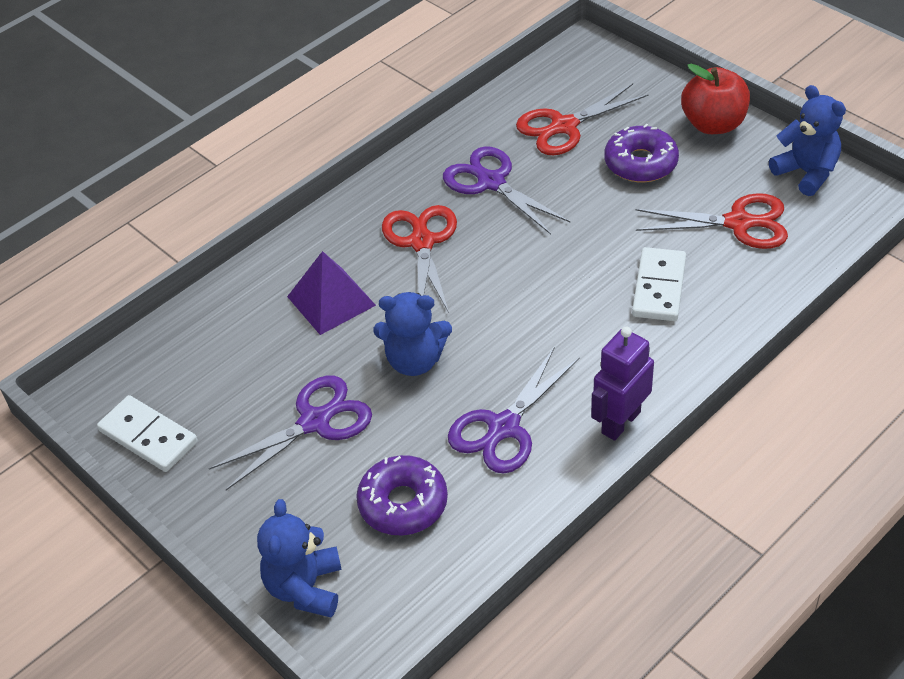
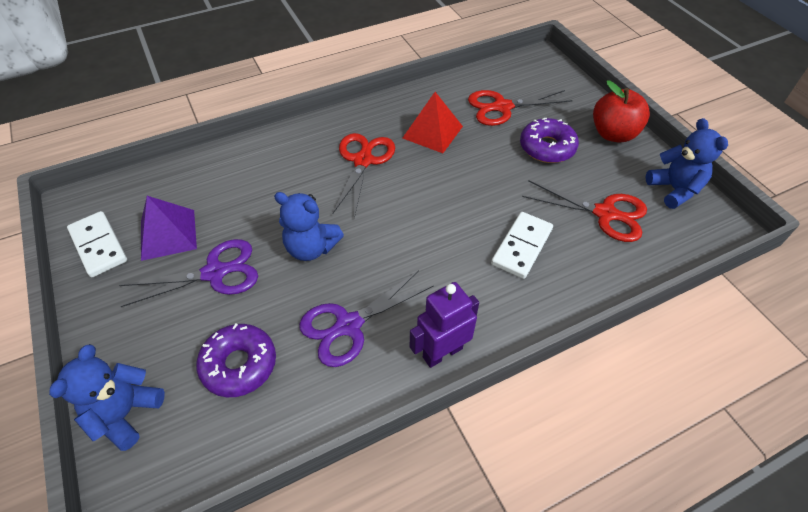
camera: 15 degrees right, 5 degrees up
purple pyramid [287,251,376,335] -> purple pyramid moved to [141,196,197,261]
purple scissors [443,146,571,234] -> red pyramid [403,92,463,153]

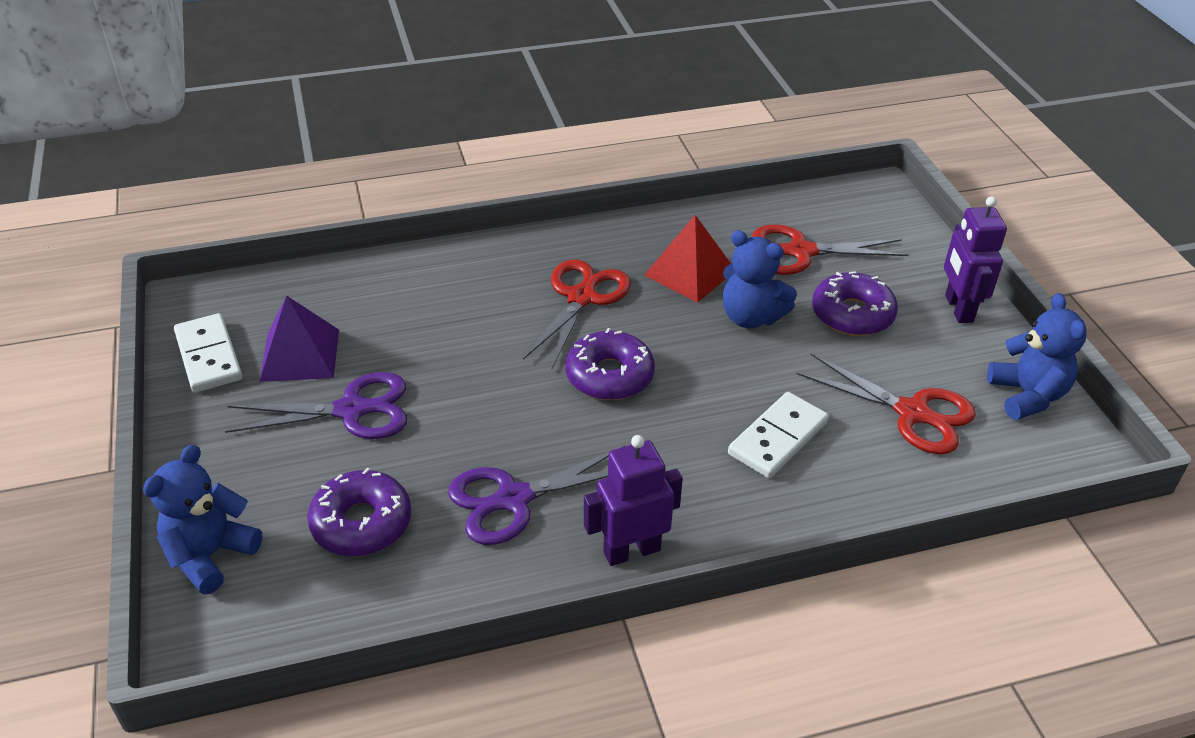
camera: 10 degrees right, 10 degrees down
blue teddy bear [274,192,344,261] -> blue teddy bear moved to [723,230,797,328]
red apple [593,81,650,143] -> purple robot [944,196,1007,323]
none -> purple donut [565,328,655,400]

